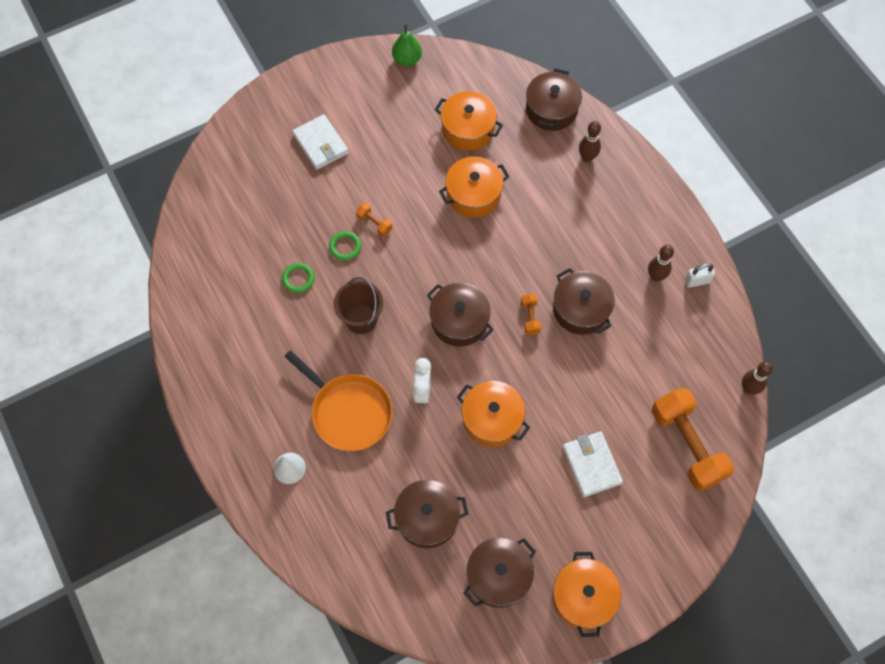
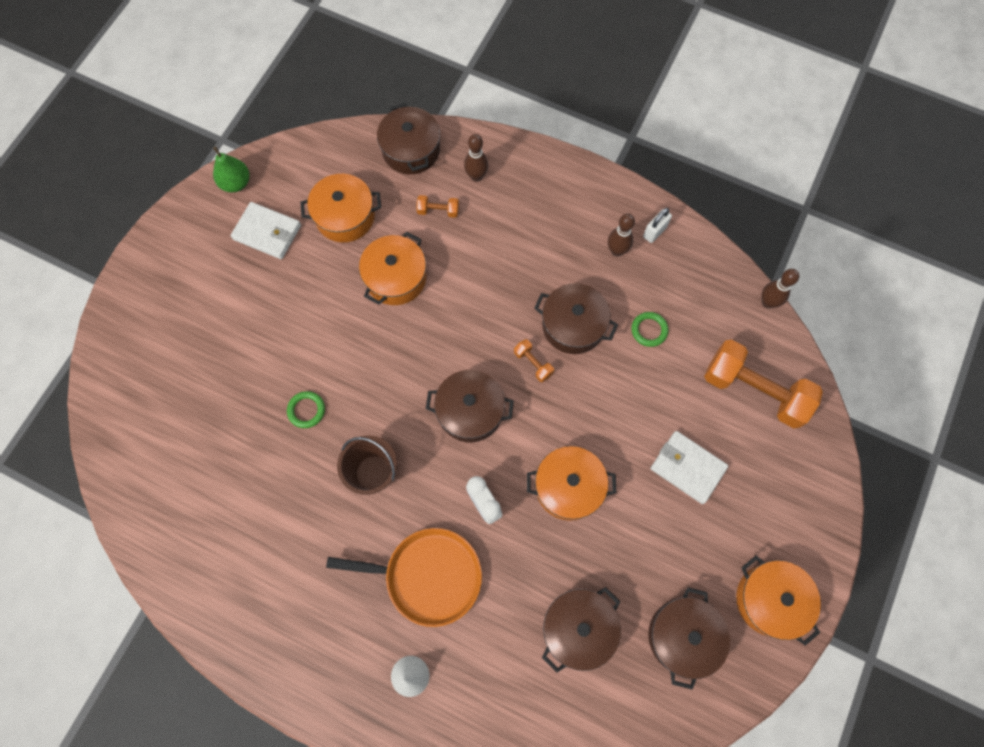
camera: 35 degrees left, 5 degrees up
green ring [282,263,315,293] -> green ring moved to [631,312,668,347]
white wallet [292,115,349,170] -> white wallet moved to [231,202,301,259]
orange dumbbell [356,203,392,236] -> orange dumbbell moved to [416,195,459,218]

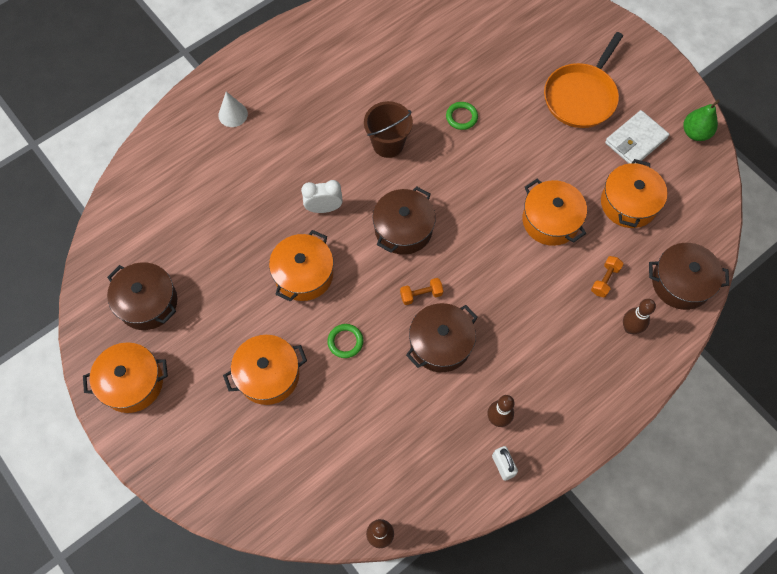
camera: 115 degrees right, 5 degrees down
orange pan [326,528,482,627] -> orange pan moved to [544,32,623,128]
brown pot [542,587,621,673] -> none
green ring [631,312,668,347] -> green ring moved to [327,324,363,358]
white wallet [651,431,728,504] -> orange pot [223,335,307,405]
orange dumbbell [704,340,823,428] -> none

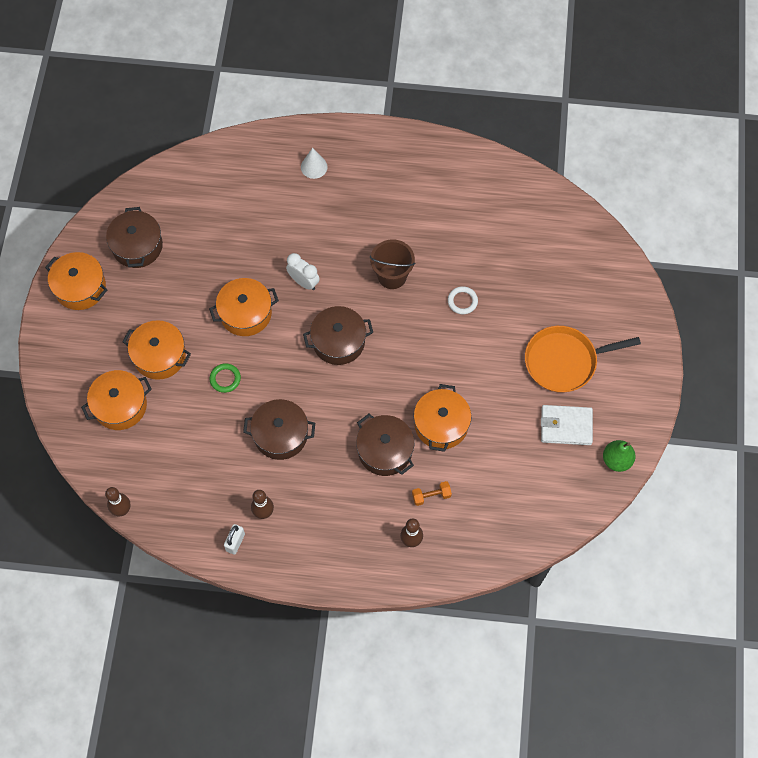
camera: 45 degrees right, 0 degrees up
orange dumbbell [400,278,443,305] -> none
green ring [446,102,478,130] -> white ring [448,286,478,314]
orange pot [601,159,667,228] -> orange pot moved to [81,370,152,430]
brown pot [649,243,729,310] -> brown pot moved to [356,414,414,476]

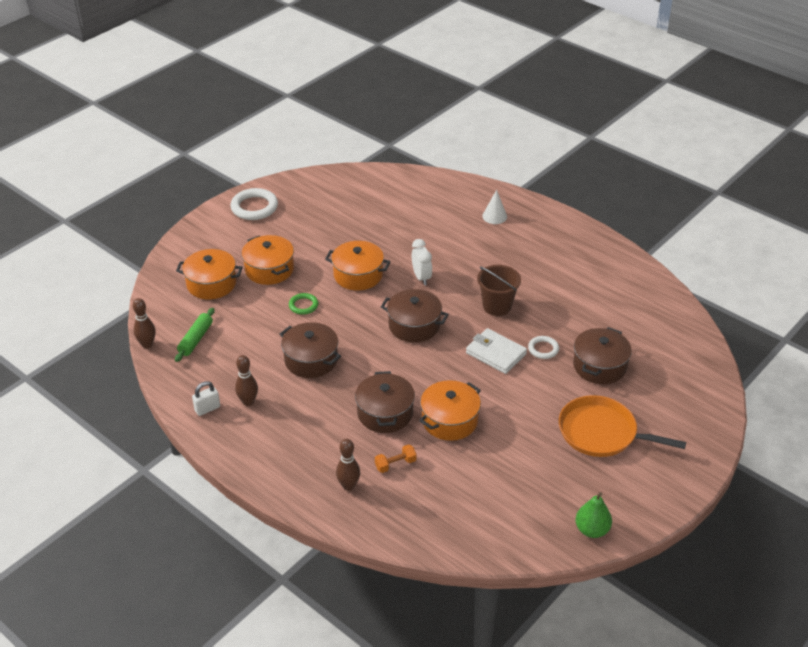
camera: 35 degrees right, 25 degrees down
orange pot [45,252,107,310] -> white ring [230,188,278,220]
brown pot [106,207,163,268] -> brown pot moved to [573,327,632,384]
orange dumbbell [412,481,452,506] -> orange dumbbell turned 45 degrees counterclockwise [375,444,416,473]
white wallet [541,405,593,445] -> white wallet moved to [466,328,527,374]
none -> green rolling pin [175,308,214,362]

